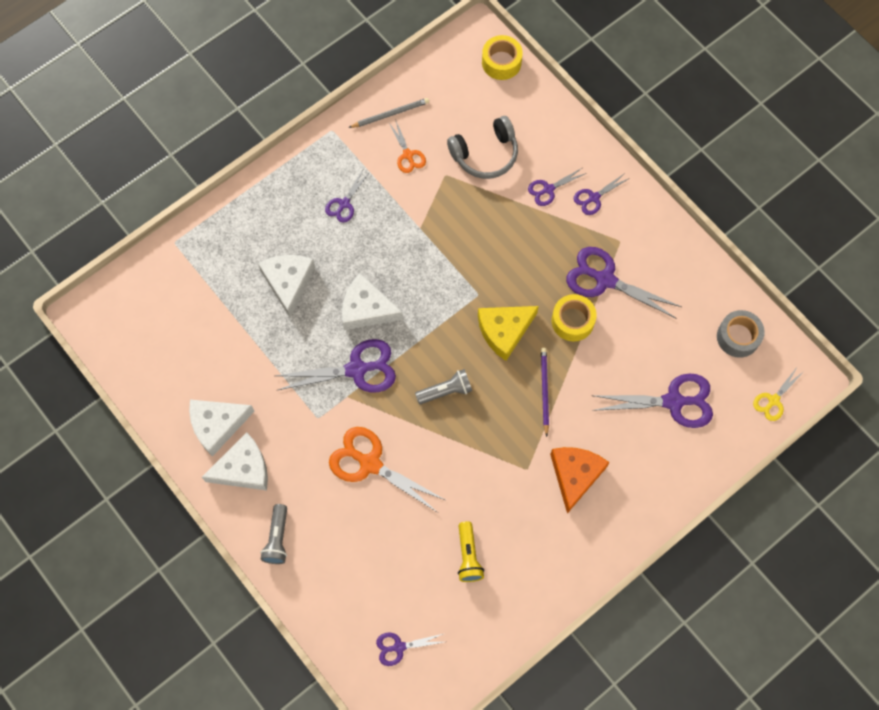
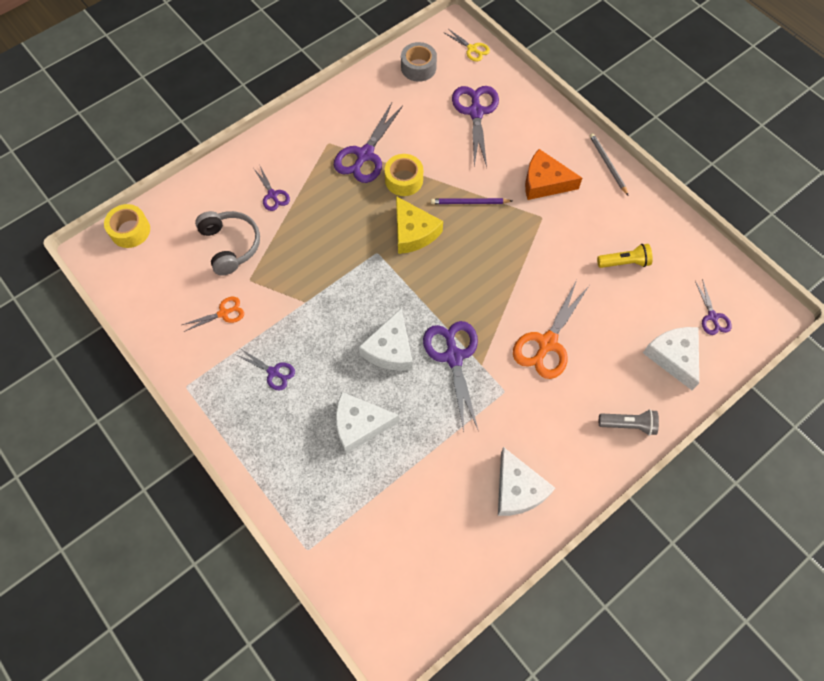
camera: 90 degrees left, 5 degrees down
white cheese [202,432,268,491] -> white cheese moved to [643,327,699,390]
grey pencil [348,98,429,128] -> grey pencil moved to [589,133,628,195]
grey flashlight [415,369,472,404] -> none
purple scissors [574,173,630,215] -> none

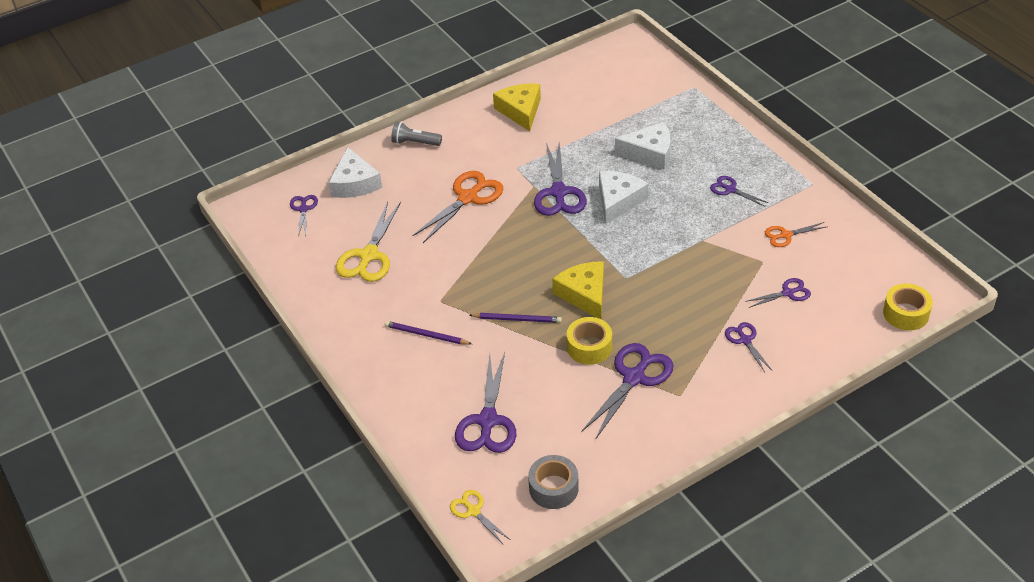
camera: 170 degrees left, 20 degrees down
grey headphones [195,211,260,275] -> purple scissors [745,278,811,308]
white cheese [498,447,555,516] -> yellow cheese [493,83,541,131]
orange cheese [525,149,582,200] -> purple pencil [384,321,472,345]
grey pencil [589,133,628,195] -> none
yellow flashlight [597,244,653,268] -> yellow scissors [336,202,401,282]

